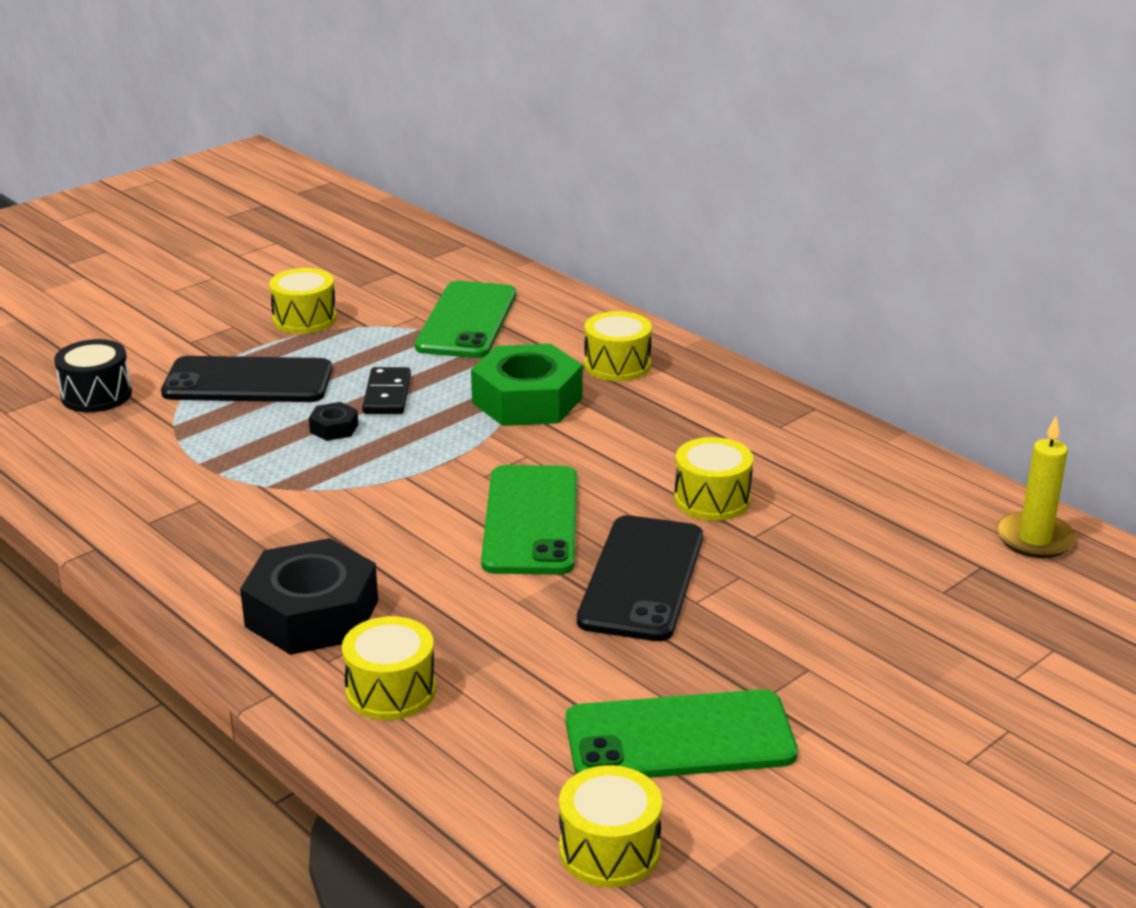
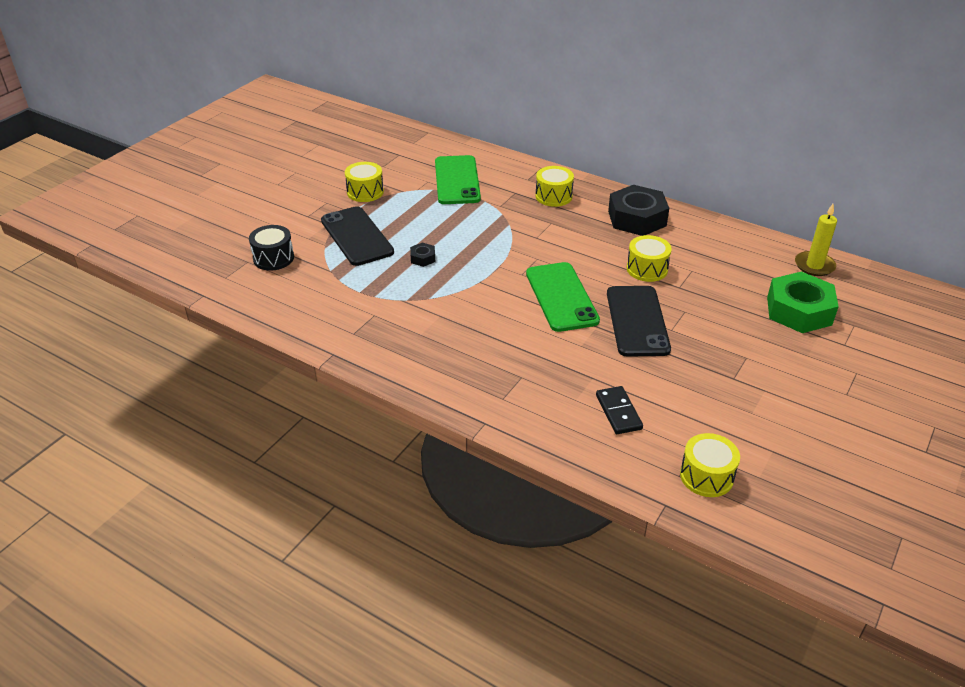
camera: 15 degrees left, 10 degrees up
black phone [161,356,332,402] -> black phone turned 75 degrees clockwise [321,206,394,266]
black nut [240,538,378,655] -> black nut moved to [608,185,669,236]
yellow drum [342,616,436,720] -> none
black domino [362,367,411,414] -> black domino moved to [596,386,643,434]
green nut [471,344,583,426] -> green nut moved to [767,271,839,333]
green phone [566,689,798,778] -> none

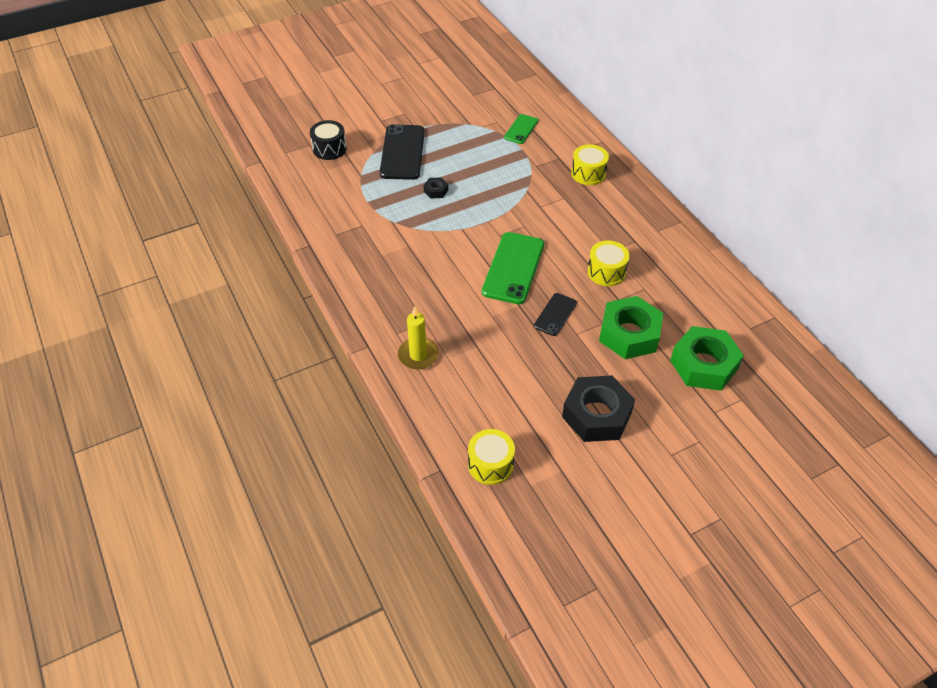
camera: 30 degrees right, 10 degrees up
yellow drum [345,162,384,202] -> none
green phone [435,155,481,204] -> green phone [504,114,538,144], size x0.55
black domino [596,386,643,434] -> none
black phone [607,286,671,357] -> black phone [534,293,577,336], size x0.55
black nut [608,185,669,236] -> black nut moved to [562,376,635,442]
yellow candle [795,204,837,276] -> yellow candle moved to [398,307,438,369]
none -> green nut [599,296,663,359]

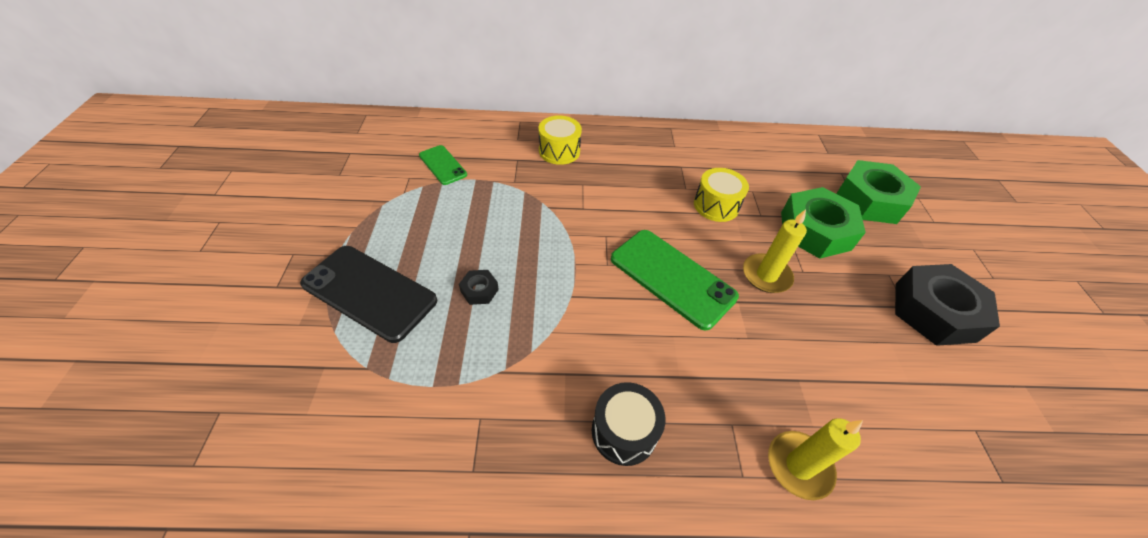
camera: 65 degrees left, 0 degrees up
black drum [310,120,347,160] -> black drum moved to [592,382,665,466]
yellow drum [468,429,515,485] -> none
black phone [534,293,577,336] -> yellow candle [743,209,807,293]

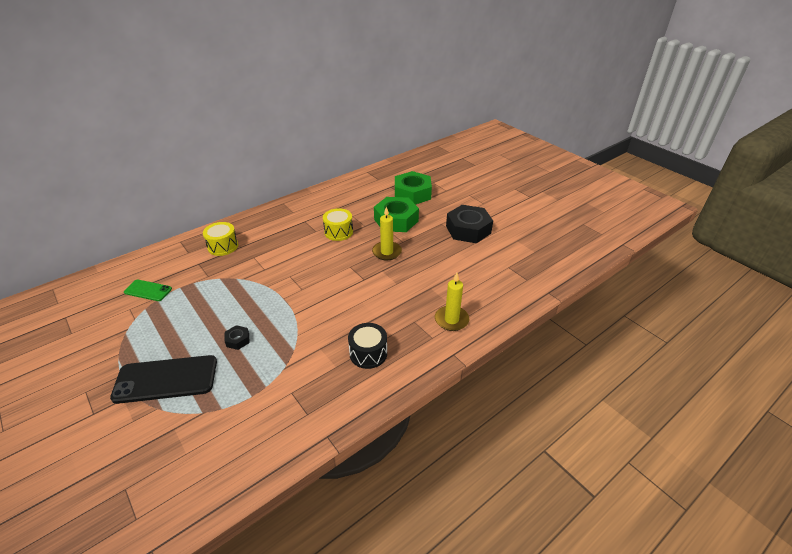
camera: 35 degrees left, 10 degrees down
green phone [611,230,739,331] -> none

